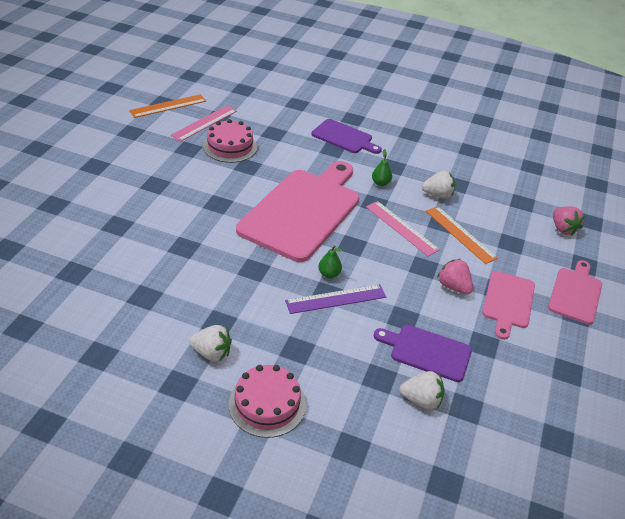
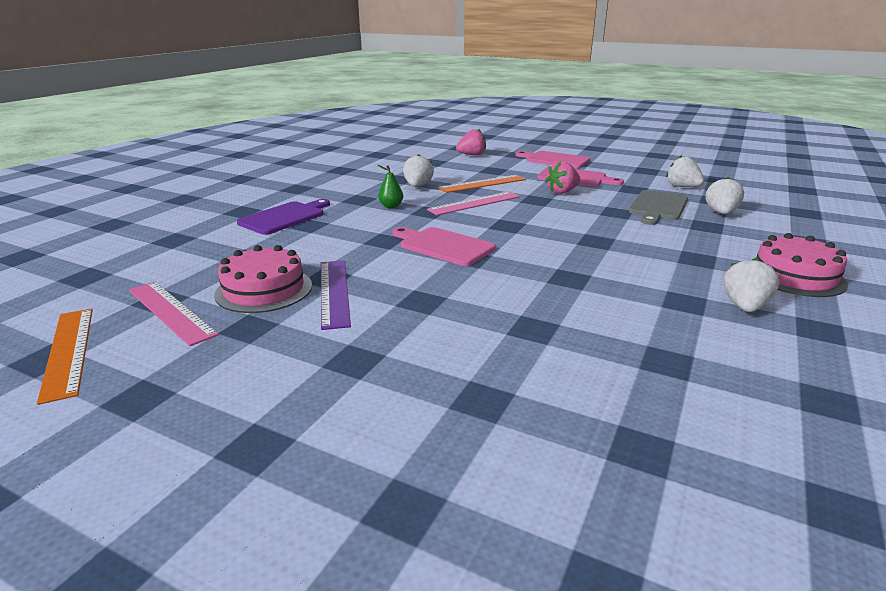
camera: 80 degrees left, 15 degrees down
pink cutting board [236,161,360,262] -> pink cutting board [392,227,496,266], size x0.51
purple ruler [285,284,386,314] -> purple ruler moved to [321,260,351,330]
green pear [318,245,343,278] -> none
purple cutting board [374,325,472,382] -> grey cutting board [629,190,688,225]
none -> white strawberry [666,155,705,187]

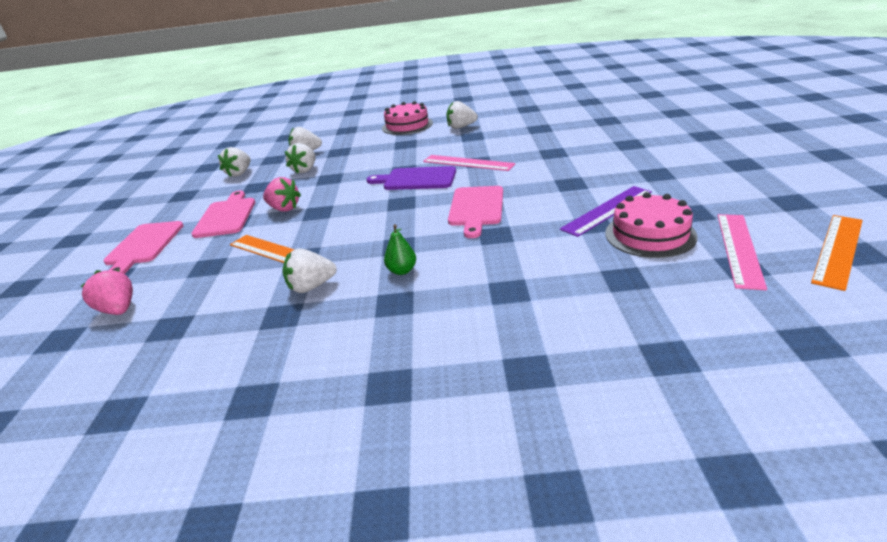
camera: 115 degrees left, 5 degrees up
purple cutting board [237,199,330,235] -> purple cutting board moved to [366,166,456,190]
pink ruler [427,191,520,215] -> pink ruler moved to [423,155,515,171]
grey cutting board [629,190,688,225] -> white strawberry [285,143,316,173]

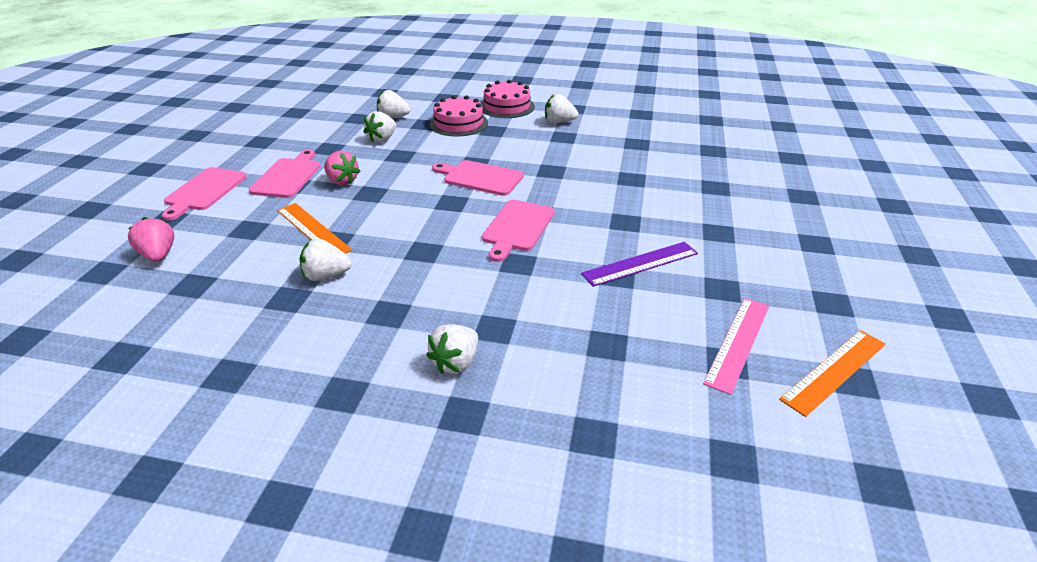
camera: 10 degrees right, 5 degrees up
white strawberry [218,147,251,177] -> white strawberry moved to [426,324,478,374]
purple cutting board [366,166,456,190] -> pink cutting board [432,160,524,196]
green pear [384,224,416,275] -> none
pink ruler [423,155,515,171] -> none
pink cake [605,192,698,258] -> pink cake moved to [430,95,488,137]

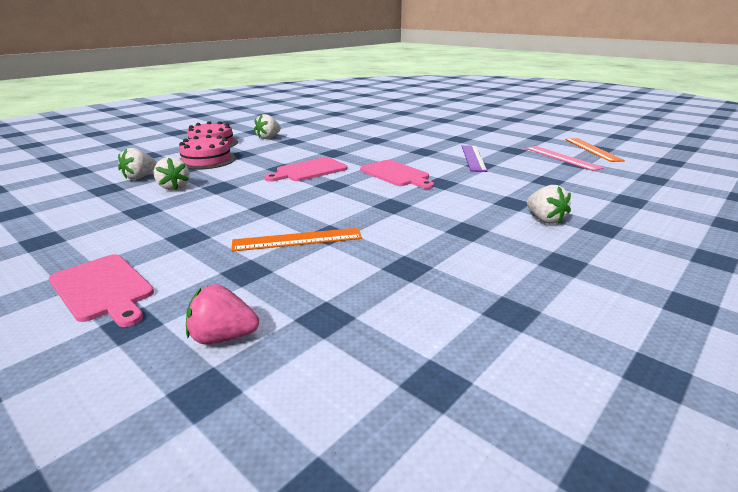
camera: 60 degrees left, 10 degrees down
pink cutting board [248,150,320,198] -> none
white strawberry [299,238,352,281] -> none
pink strawberry [324,150,360,185] -> none

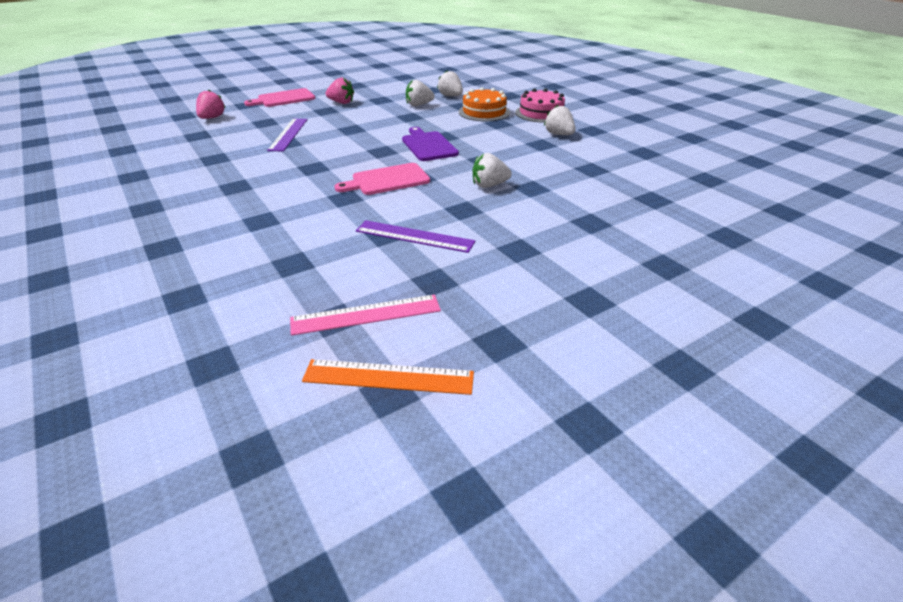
camera: 105 degrees right, 10 degrees up
pink cake [179,135,236,170] -> orange cake [459,87,510,121]
orange ruler [231,228,362,252] -> purple ruler [267,119,307,151]
pink cutting board [265,157,347,182] -> purple cutting board [402,127,459,161]
white strawberry [527,185,571,224] -> white strawberry moved to [472,153,512,188]
none -> pink strawberry [325,77,354,104]

